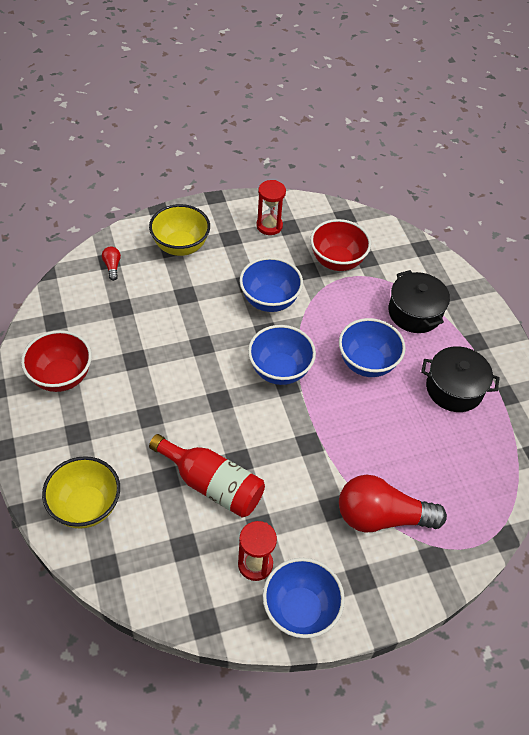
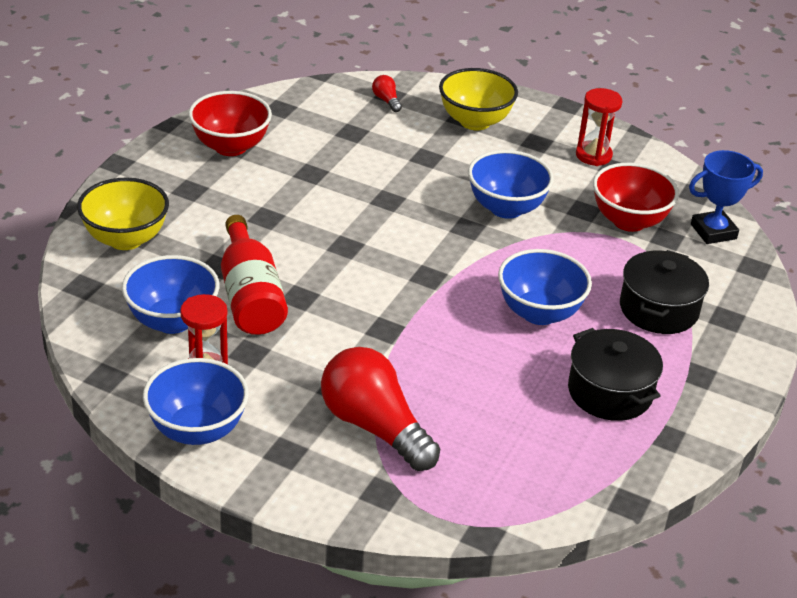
camera: 45 degrees right, 15 degrees down
red light bulb [102,246,121,281] -> red light bulb turned 60 degrees counterclockwise [372,75,402,112]
blue bowl [248,325,316,385] -> blue bowl moved to [122,255,220,334]
none -> blue trophy [689,150,763,244]

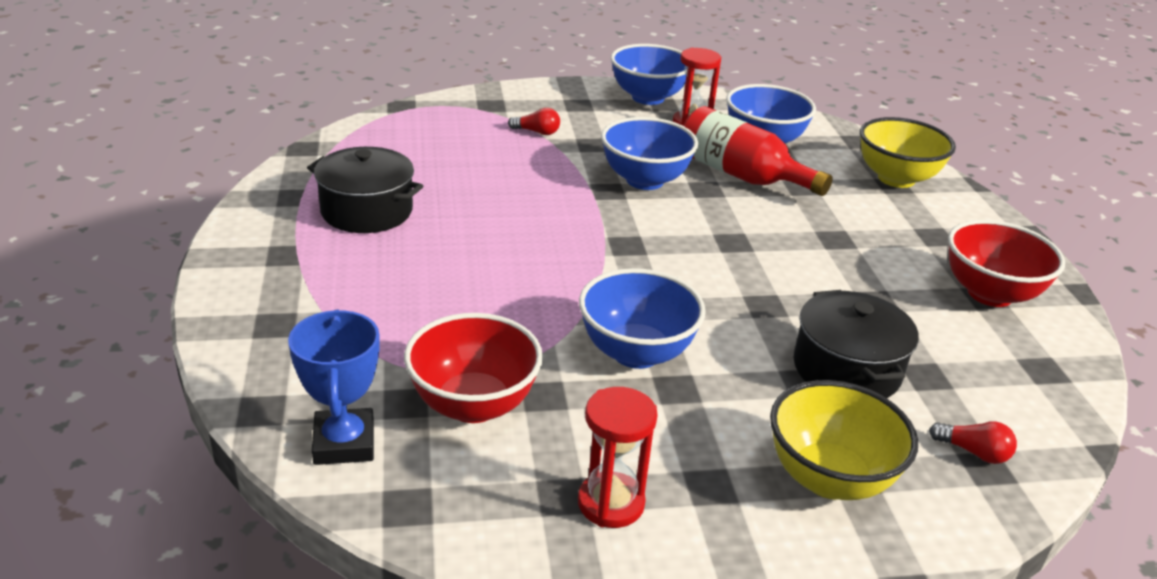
camera: 145 degrees right, 5 degrees down
red light bulb [321,347,440,471] -> red light bulb [508,108,560,135], size x0.41
blue bowl [498,249,592,325] -> blue bowl moved to [601,117,698,190]
black pot [620,250,709,334] -> black pot moved to [794,290,919,398]
blue trophy [689,150,763,244] -> blue trophy turned 45 degrees counterclockwise [288,310,380,465]

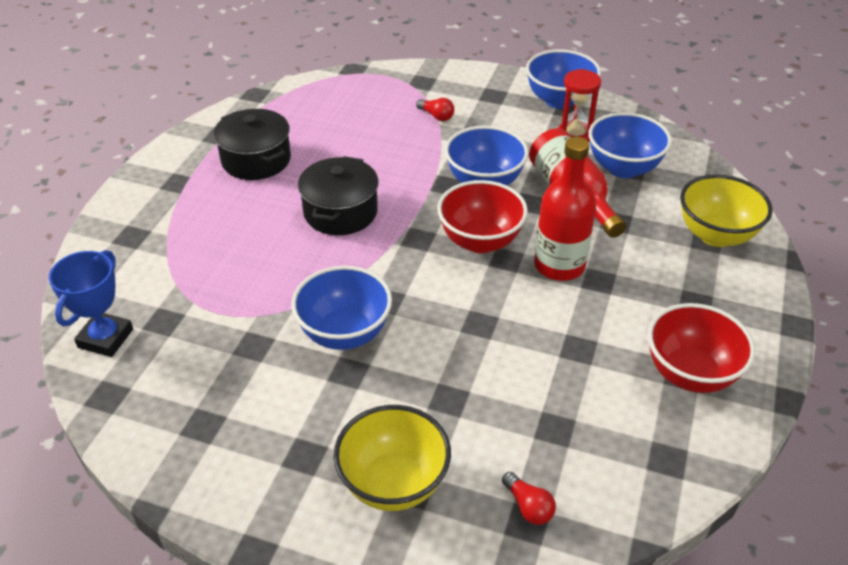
camera: 30 degrees right, 10 degrees up
red bowl [404,313,543,423] -> red bowl moved to [437,180,528,253]
red hourglass [578,387,658,528] -> none
black pot [794,290,919,398] -> black pot moved to [298,156,378,235]
none -> red bottle [534,137,596,281]

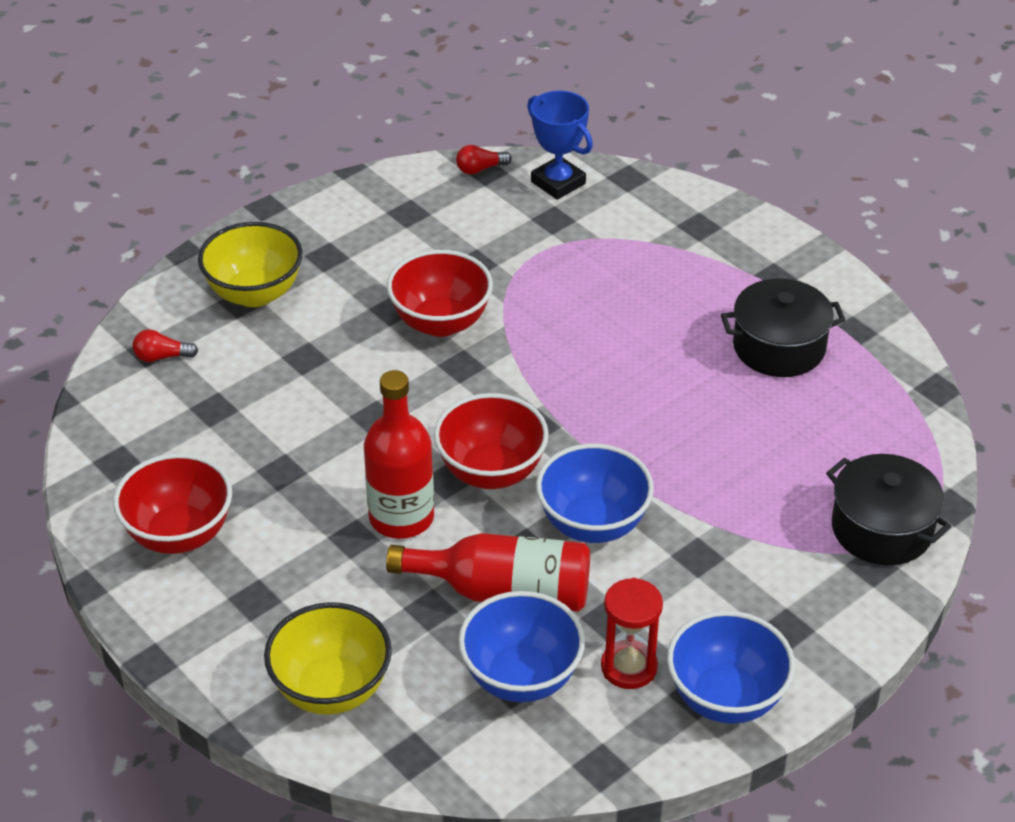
camera: 120 degrees right, 0 degrees up
blue bowl [291,266,392,350] -> red bowl [387,250,493,337]
black pot [298,156,378,235] -> black pot moved to [826,454,951,565]
red light bulb [416,98,454,121] -> red light bulb moved to [456,145,512,174]

